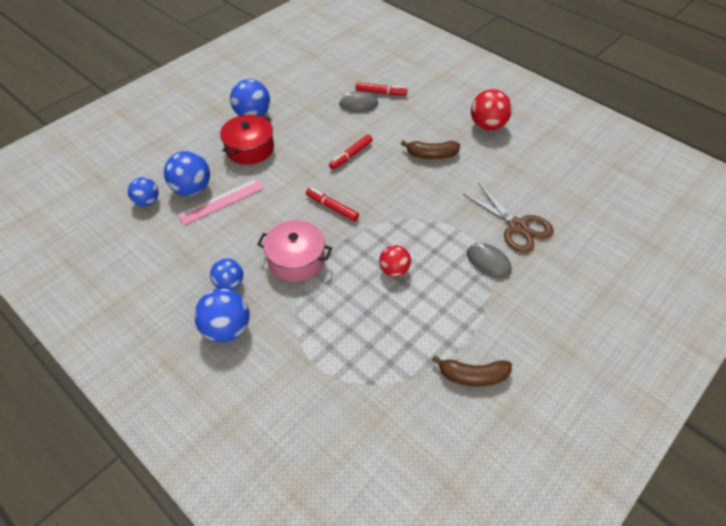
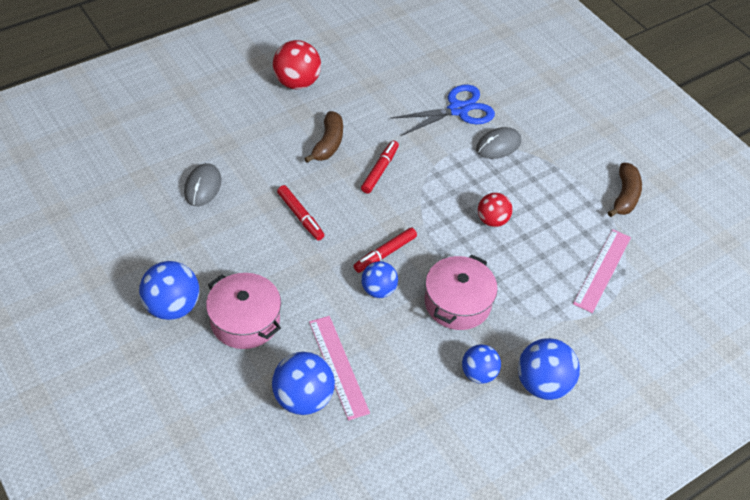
camera: 80 degrees left, 0 degrees up
blue ball [128,177,159,207] -> blue ball moved to [361,261,398,298]
red pot [220,115,274,165] -> pink pot [206,273,281,349]
red marker [355,82,407,96] -> red marker moved to [361,140,399,194]
brown scissors [463,184,554,253] -> blue scissors [391,84,495,136]
none -> pink ruler [573,229,631,313]

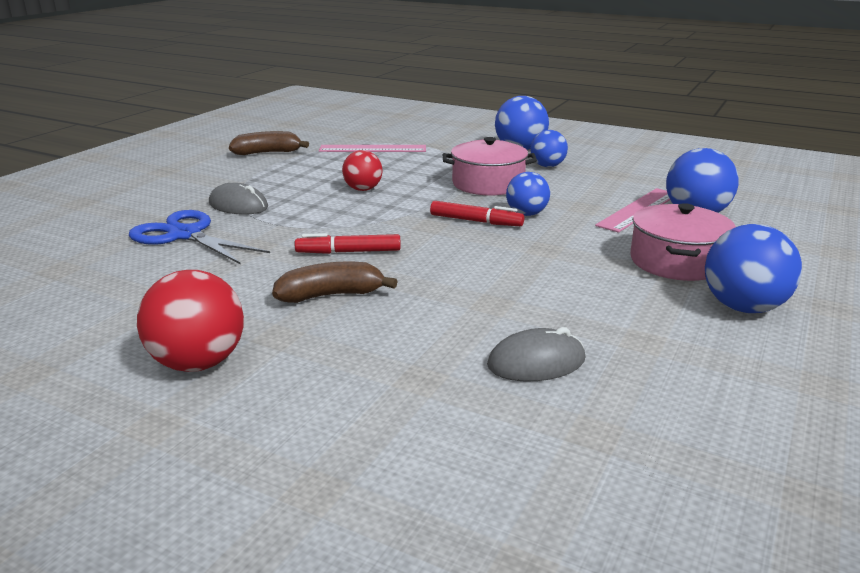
camera: 115 degrees left, 25 degrees down
red marker [277,185,325,241] -> none

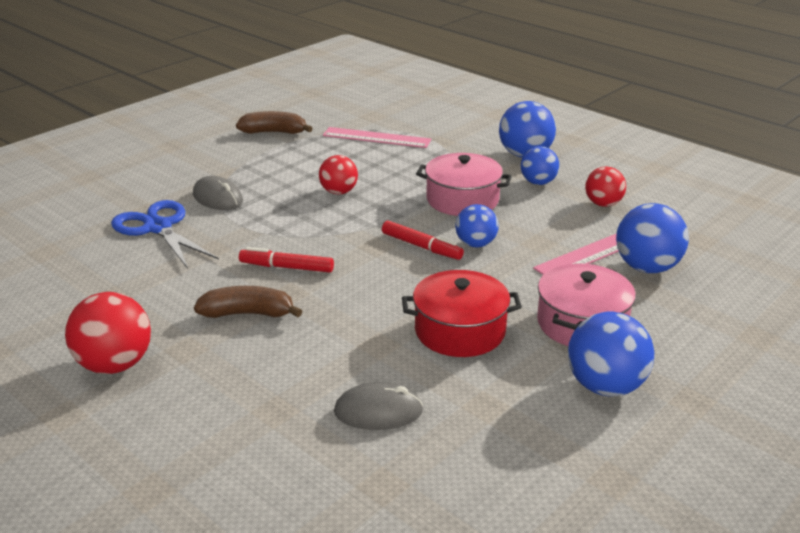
camera: 15 degrees right, 5 degrees up
none -> red pot [402,270,522,357]
none -> red ball [585,167,626,207]

